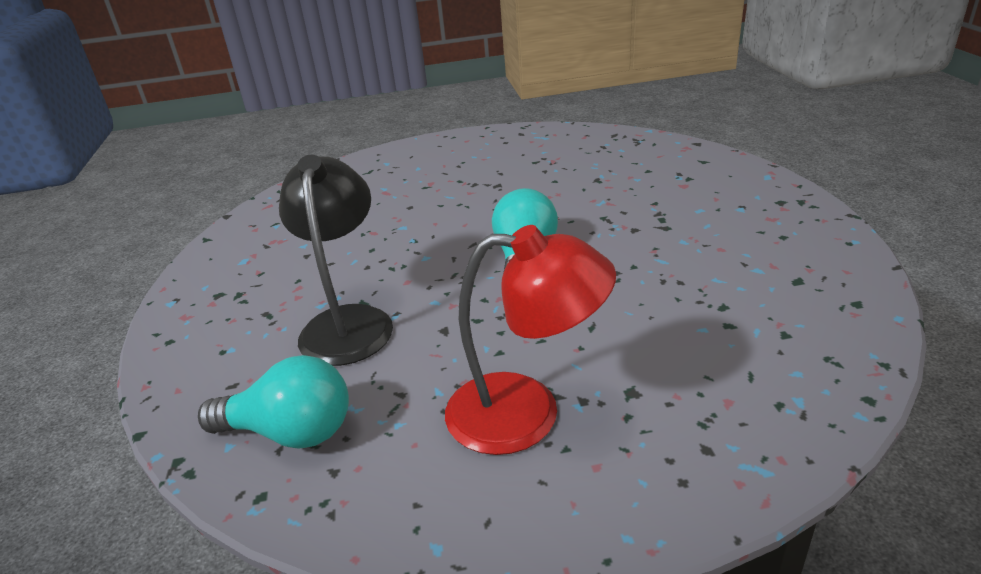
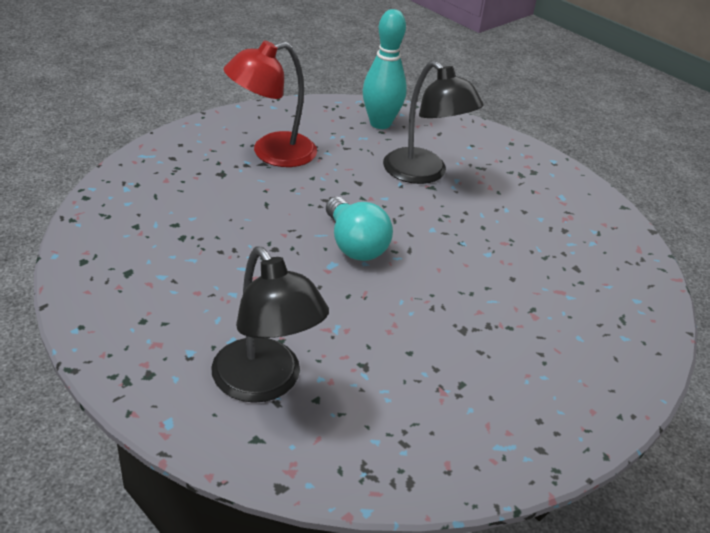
camera: 140 degrees right, 5 degrees up
turquoise light bulb [198,355,349,449] -> turquoise bowling pin [363,9,407,129]
none -> black lamp [211,246,329,403]

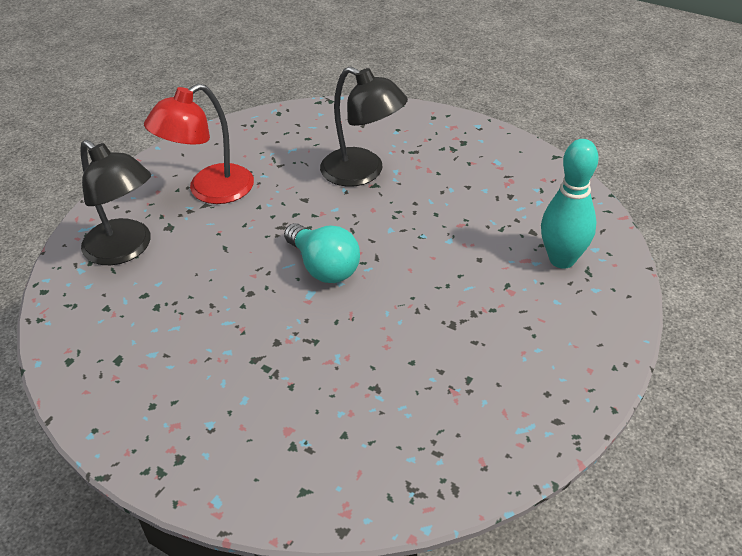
camera: 10 degrees left, 5 degrees up
black lamp [211,246,329,403] -> black lamp moved to [80,140,151,265]
turquoise bowling pin [363,9,407,129] -> turquoise bowling pin moved to [541,139,599,269]

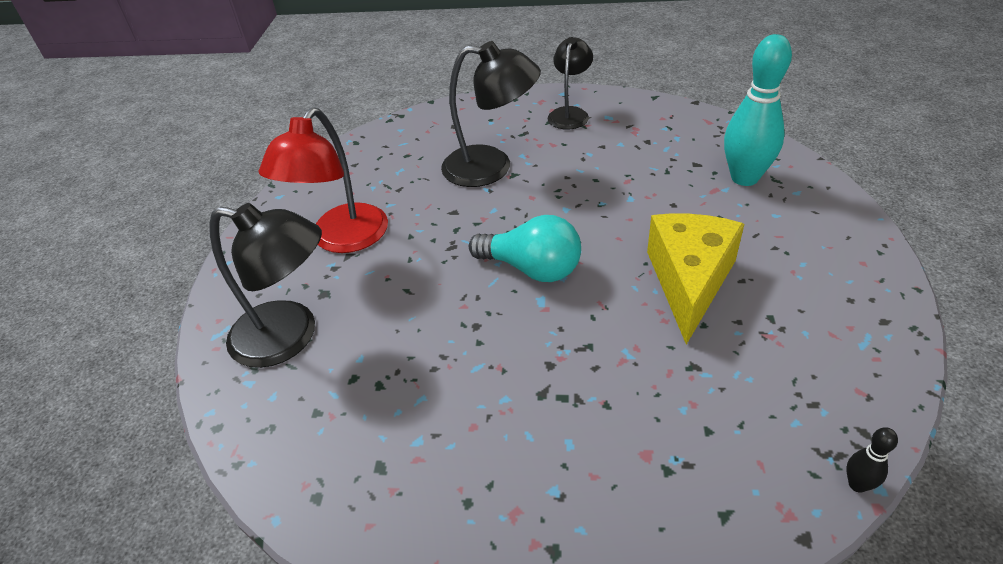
camera: 25 degrees left, 0 degrees up
none -> black lamp [548,37,593,130]
none -> yellow cheese [647,213,744,345]
none -> black bowling pin [846,427,898,493]

